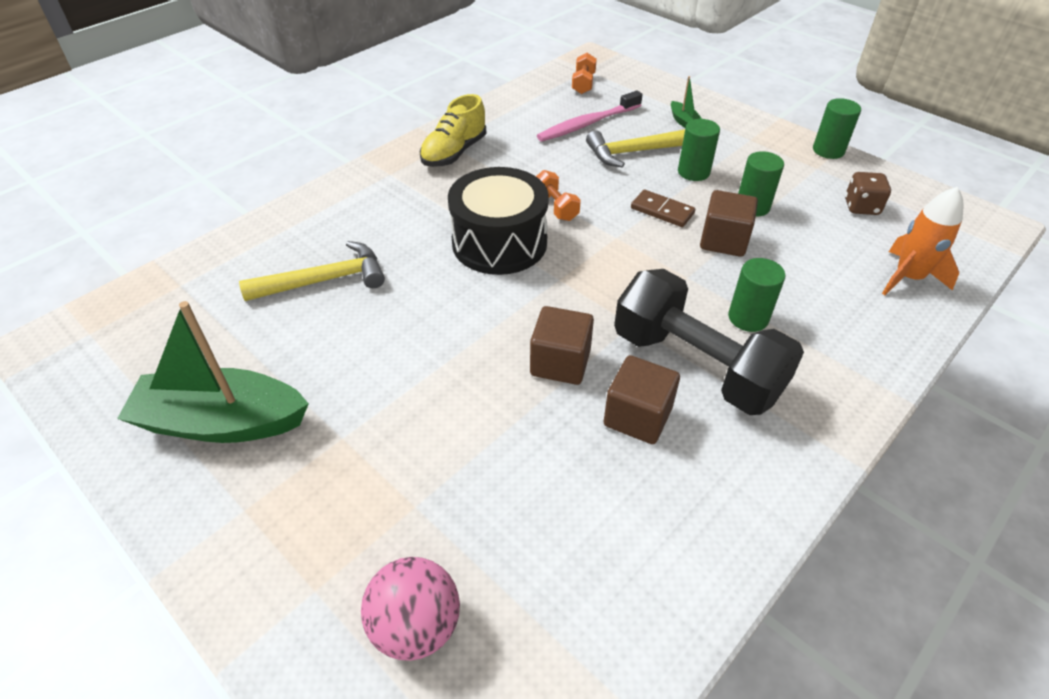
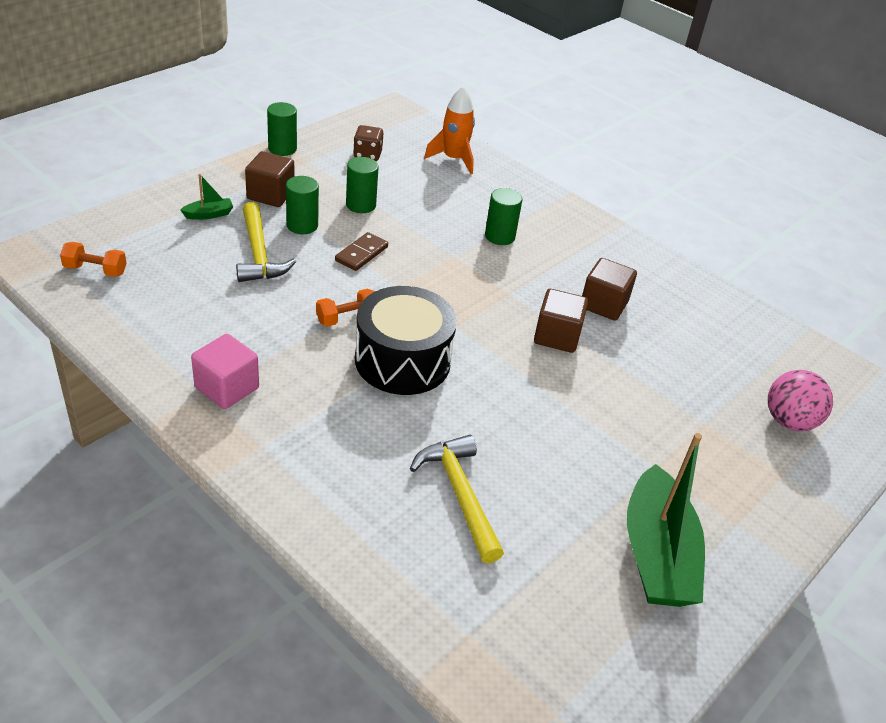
camera: 95 degrees left, 5 degrees down
yellow shoe [420,94,486,167] -> pink cube [191,334,259,409]
pink toothbrush [537,90,642,142] -> none
black dumbbell [614,269,804,415] -> none
brown cube [700,190,758,257] -> brown cube moved to [245,151,294,207]

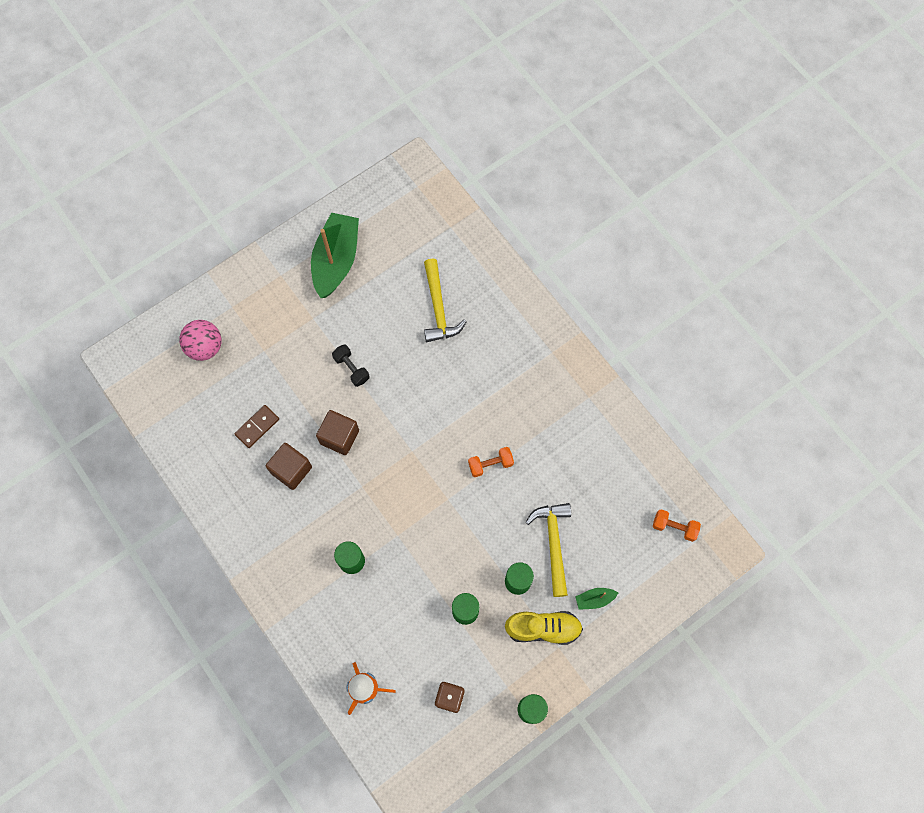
camera: 165 degrees left, 30 degrees up
pink cube [191,334,259,409] -> none
brown cube [245,151,294,207] -> yellow shoe [505,611,583,645]
brown domino [335,232,388,271] -> brown domino moved to [235,405,279,448]
black drum [355,286,457,395] -> none
none -> black dumbbell [332,344,370,387]

